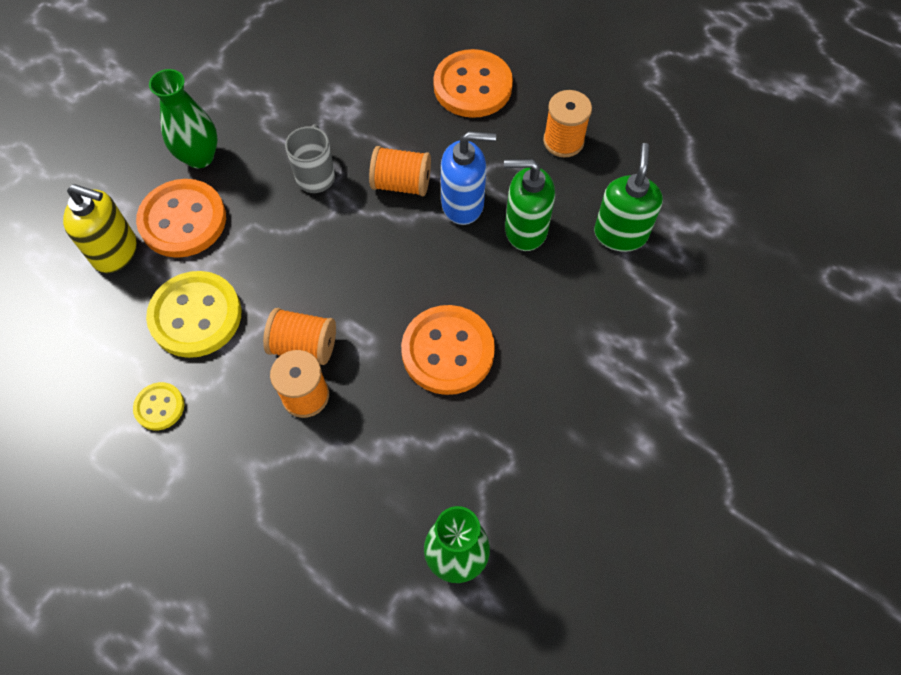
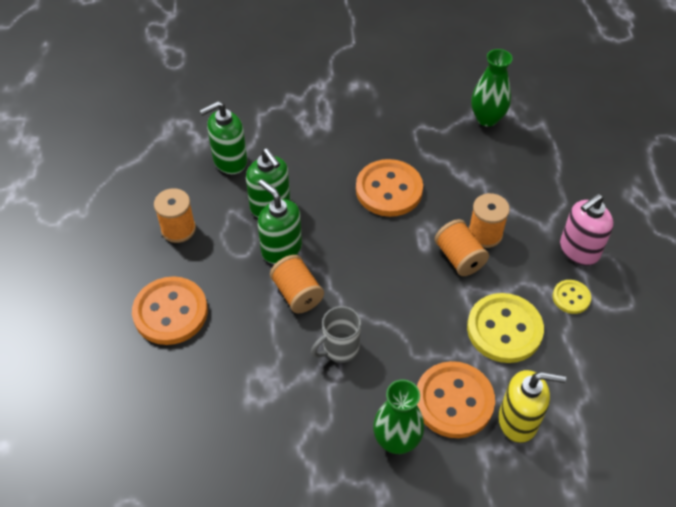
camera: 130 degrees left, 10 degrees down
yellow soap dispenser [63,184,137,273] -> yellow soap dispenser turned 120 degrees clockwise [498,370,566,443]
blue soap dispenser [441,131,496,225] -> green soap dispenser [258,179,302,264]
none -> pink soap dispenser [560,194,614,266]

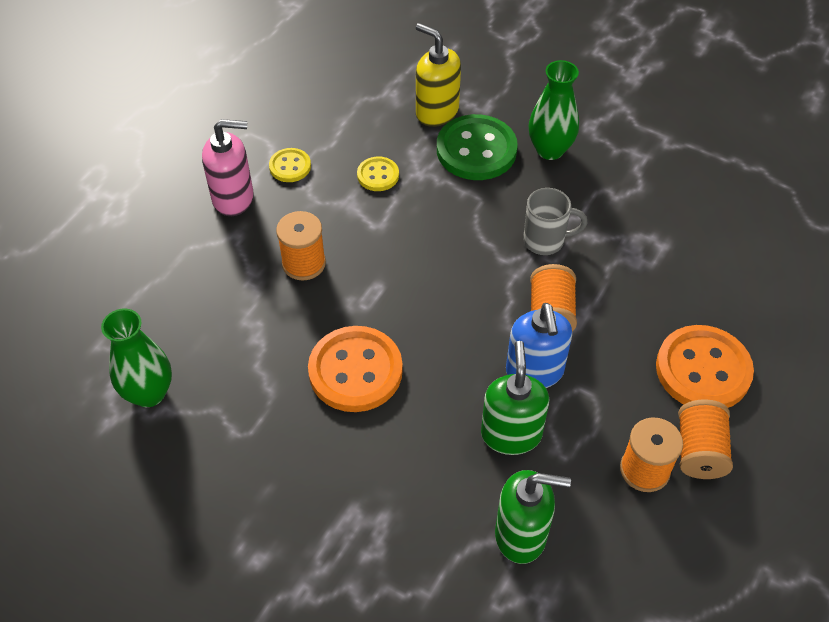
camera: 145 degrees left, 0 degrees up
green soap dispenser [258,179,302,264] -> blue soap dispenser [506,303,572,388]
orange button [417,361,495,438] -> green button [437,114,518,180]
orange spool [435,219,489,276] -> orange spool moved to [678,399,733,479]
yellow button [467,293,544,363] -> yellow button [357,156,399,191], size x0.51

